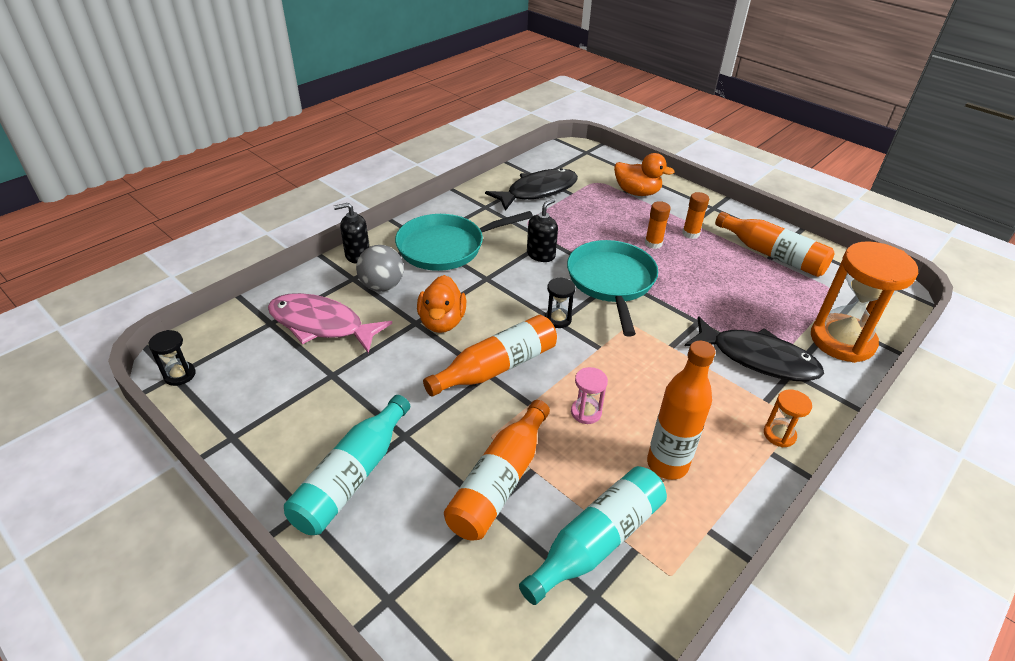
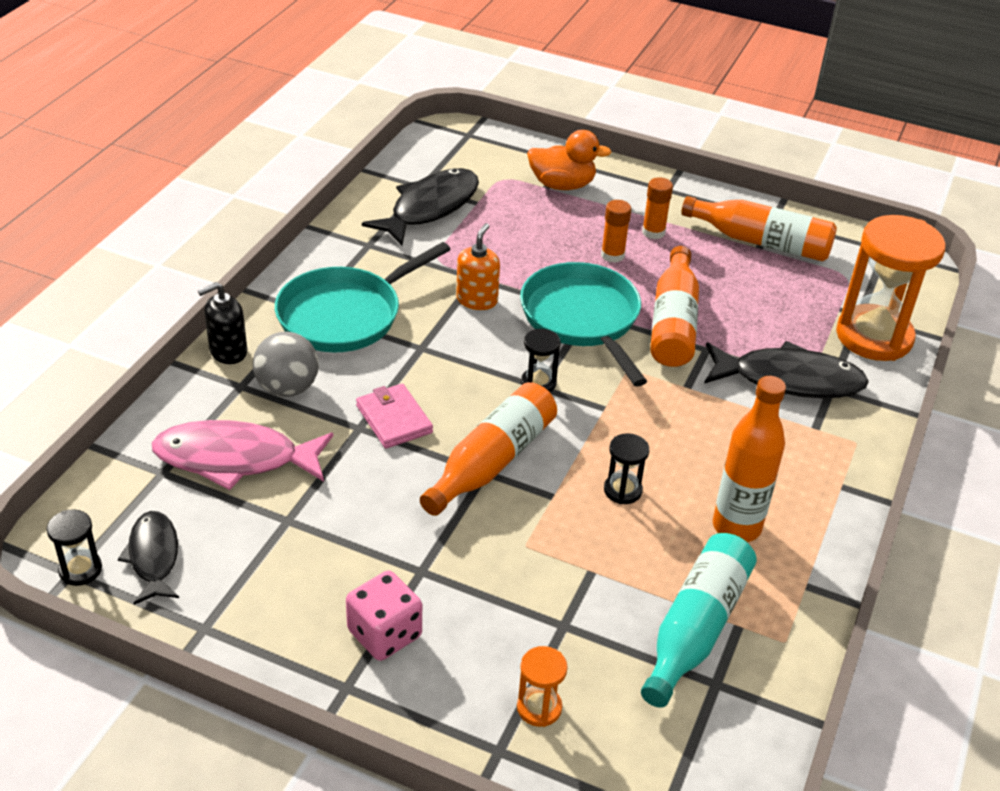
camera: 20 degrees left, 0 degrees up
turquoise bottle [284,395,410,535] -> pink dice [346,570,422,661]
orange duck [417,275,466,333] -> pink wallet [356,384,433,449]
orange bottle [444,400,550,540] -> orange bottle moved to [650,246,699,367]
black soap dispenser [527,198,558,262] -> orange soap dispenser [456,223,500,310]
pink hourglass [571,367,608,424] -> black hourglass [604,433,649,504]
orange hourglass [764,389,812,447] -> orange hourglass moved to [517,646,568,727]
none -> black fish [118,511,179,605]

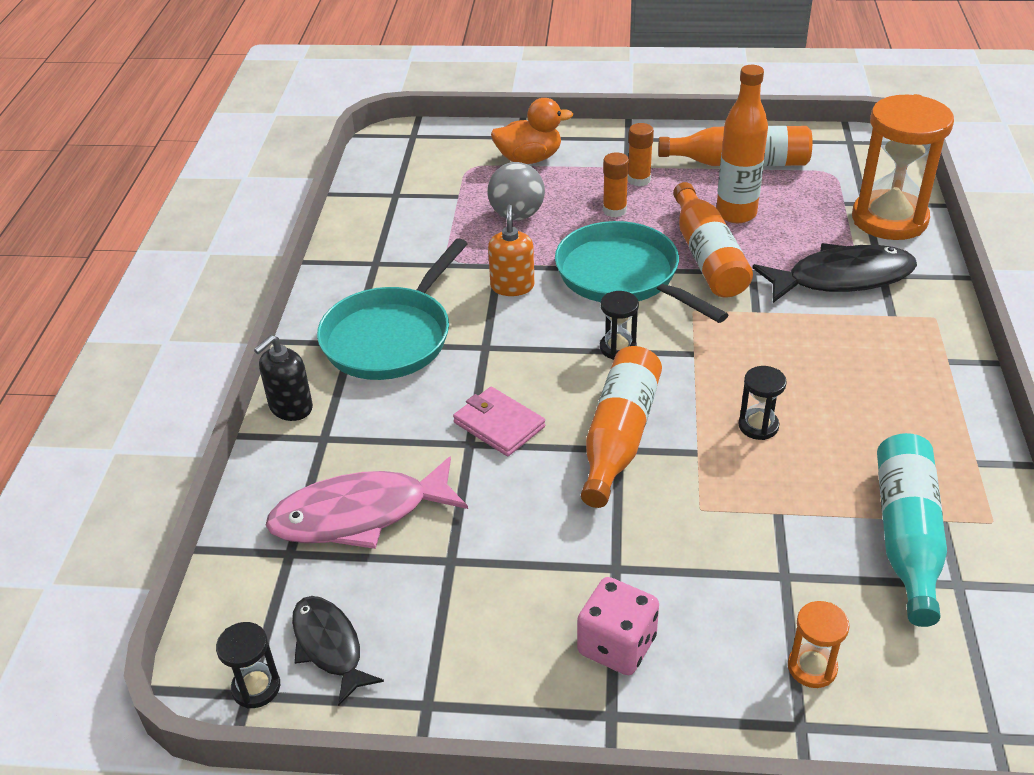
camera: 15 degrees left, 0 degrees up
grey ball [253,332,319,397] -> grey ball moved to [488,162,545,220]
black fish [362,168,479,246] -> none
orange bottle [713,376,786,542] -> orange bottle moved to [716,65,768,223]

